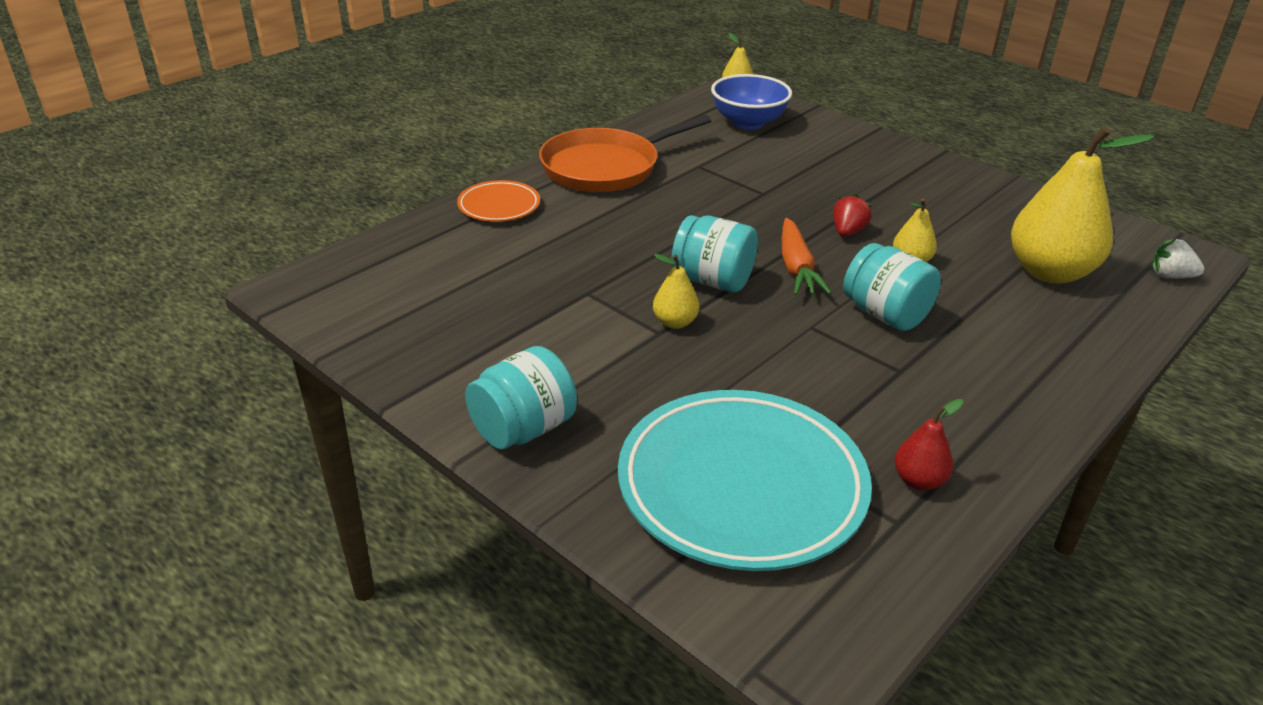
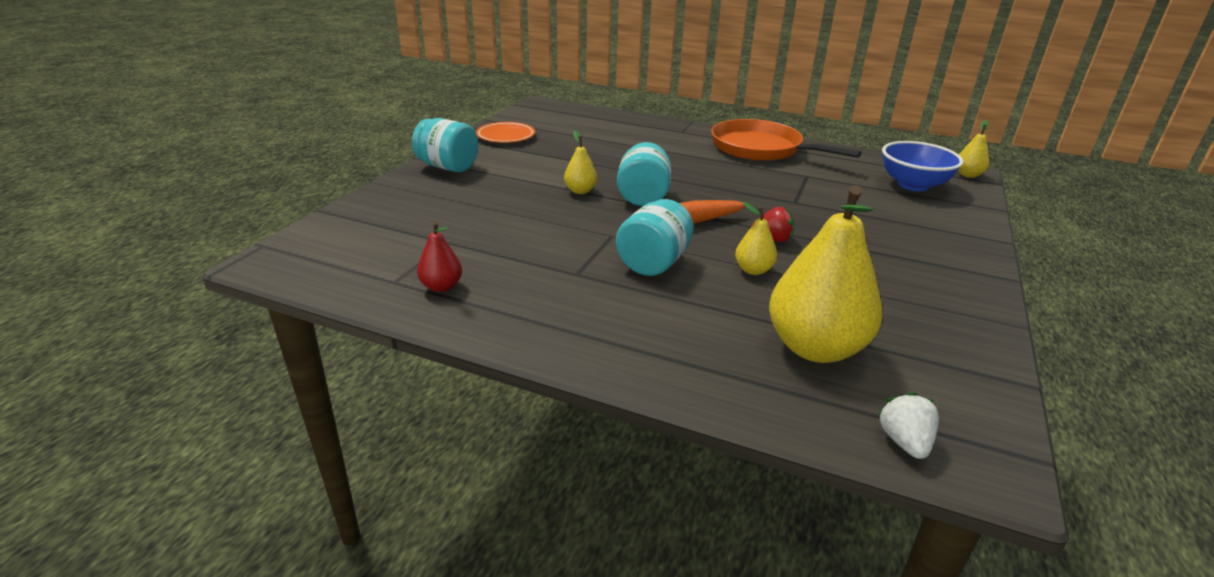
camera: 70 degrees right, 5 degrees down
orange plate [457,180,540,222] -> orange plate moved to [476,122,535,143]
turquoise plate [618,390,872,571] -> none

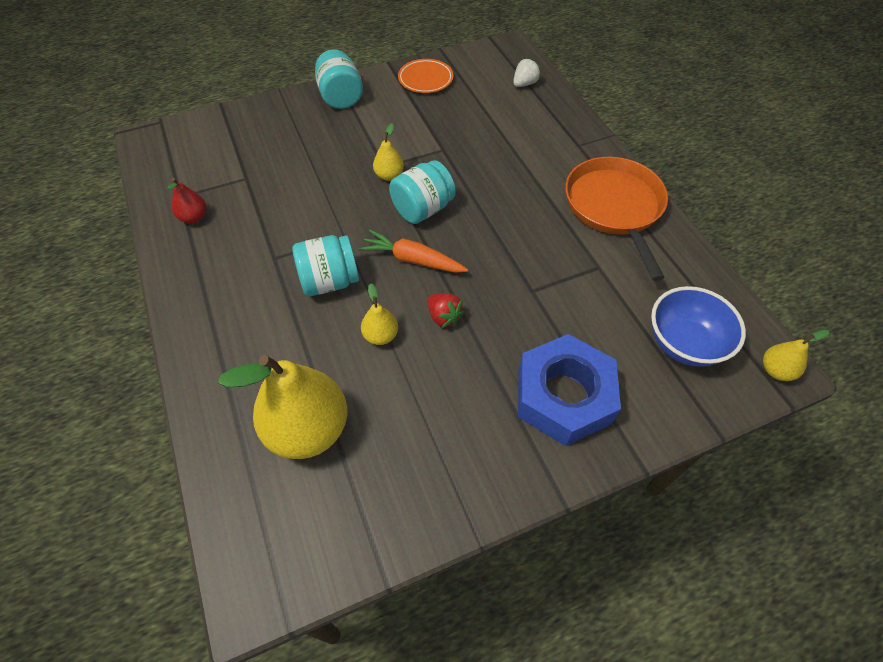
camera: 45 degrees right, 25 degrees up
white strawberry [878,392,939,459] -> white strawberry moved to [513,58,541,87]
none -> blue nut [518,334,621,446]

